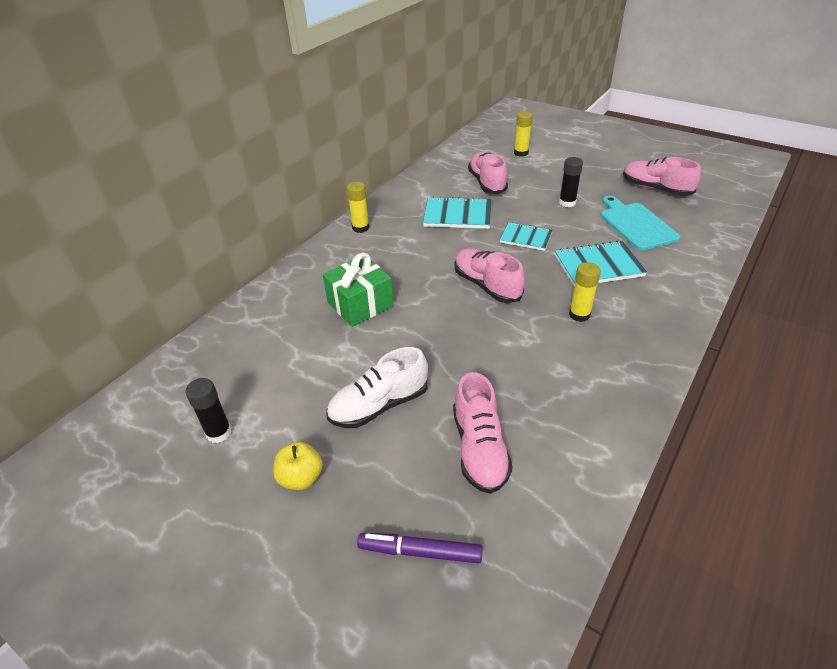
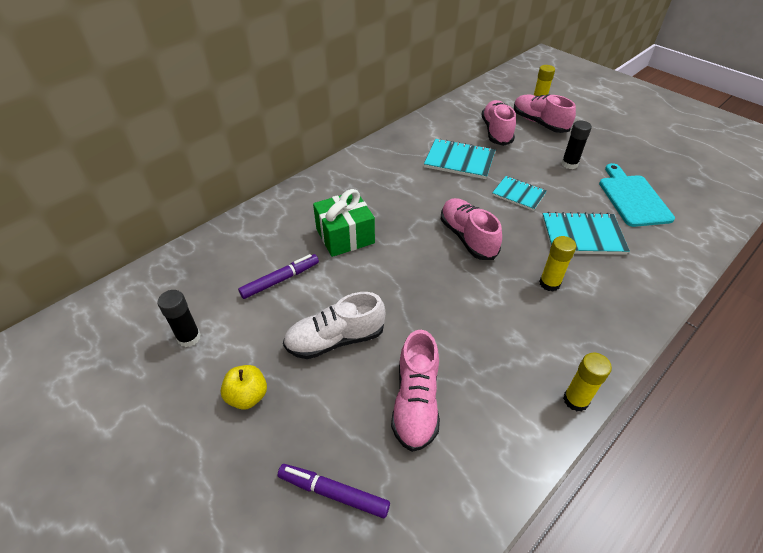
camera: 10 degrees right, 5 degrees up
yellow glue stick [347,182,369,233] -> yellow glue stick moved to [563,353,612,412]
pink shoe [623,157,701,196] -> pink shoe moved to [514,94,576,133]
none -> purple marker [238,254,319,299]

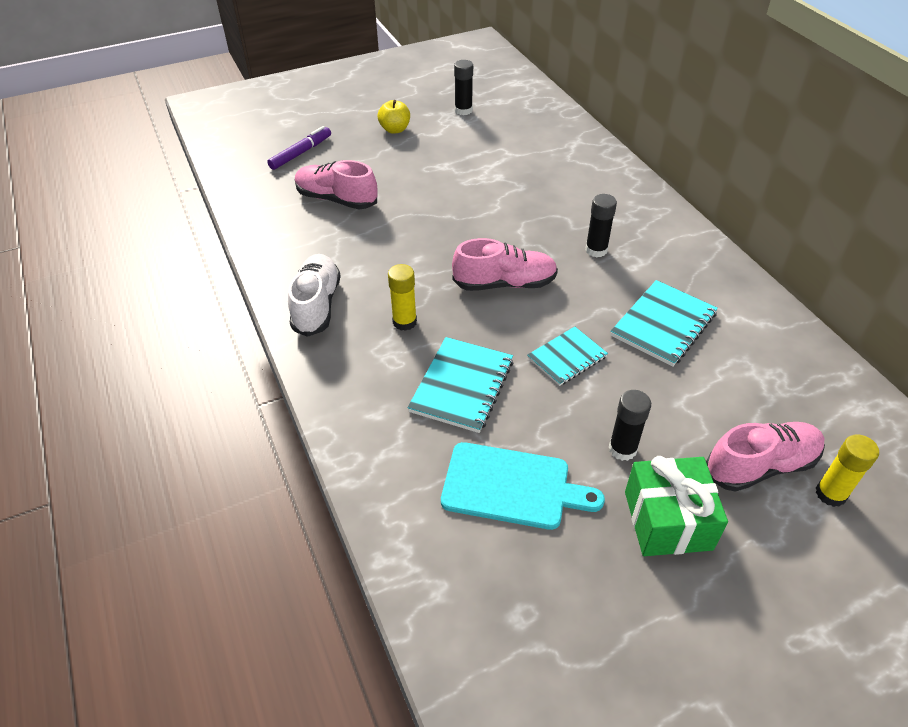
camera: 110 degrees right, 0 degrees up
purple marker [238,254,319,299] -> none
white shoe [283,292,385,359] -> white shoe moved to [288,254,341,337]
green gift [313,189,375,257] -> green gift moved to [625,456,728,556]
pink shoe [481,100,516,146] -> none
yellow glue stick [563,353,612,412] -> none
none -> black glue stick [585,194,617,257]

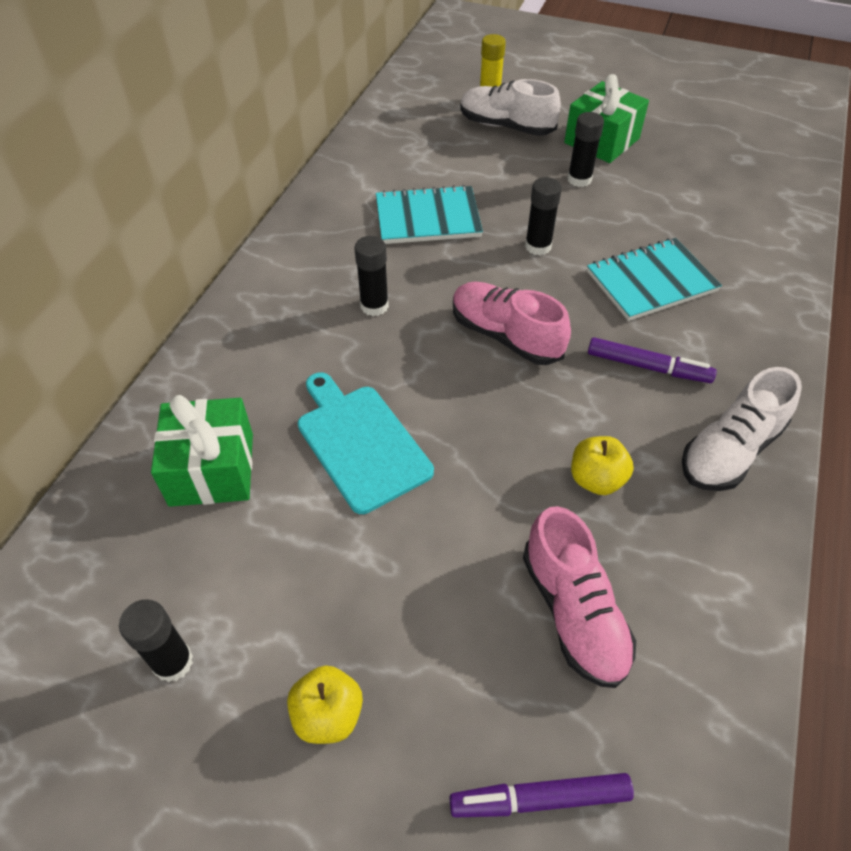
camera: 135 degrees left, 5 degrees up
yellow glue stick [388,264,417,331] -> purple marker [588,337,717,383]
turquoise cutting board [441,442,605,530] -> turquoise cutting board moved to [298,372,434,514]
turquoise notebook [528,327,608,386] -> black glue stick [525,177,562,255]
pink shoe [706,422,825,492] -> white shoe [460,79,561,136]
none -> green gift [151,395,253,507]
none -> yellow apple [571,436,634,495]

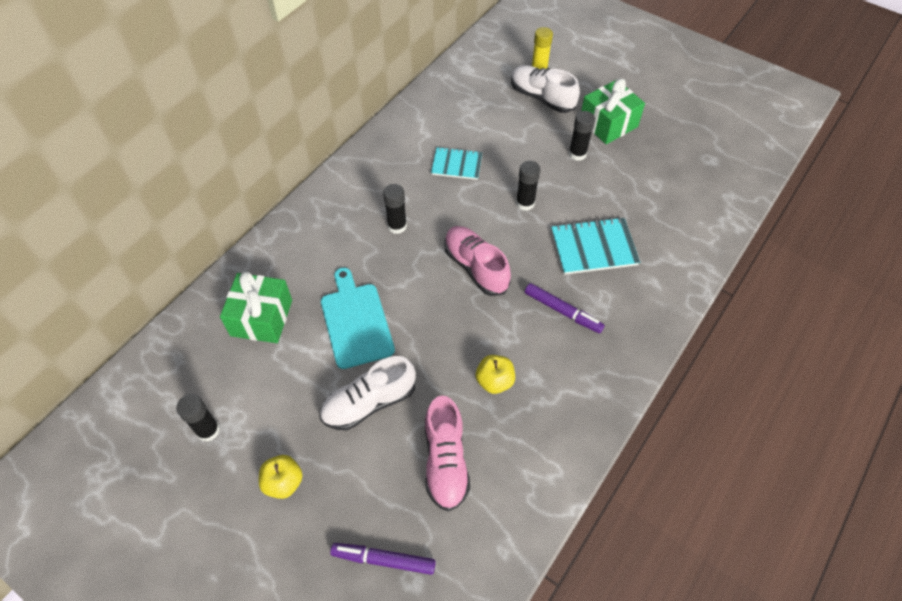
camera: 15 degrees right, 5 degrees up
turquoise notebook [376,185,483,244] -> turquoise notebook [431,147,482,180], size x0.66
white shoe [682,367,802,491] -> white shoe moved to [320,356,416,430]

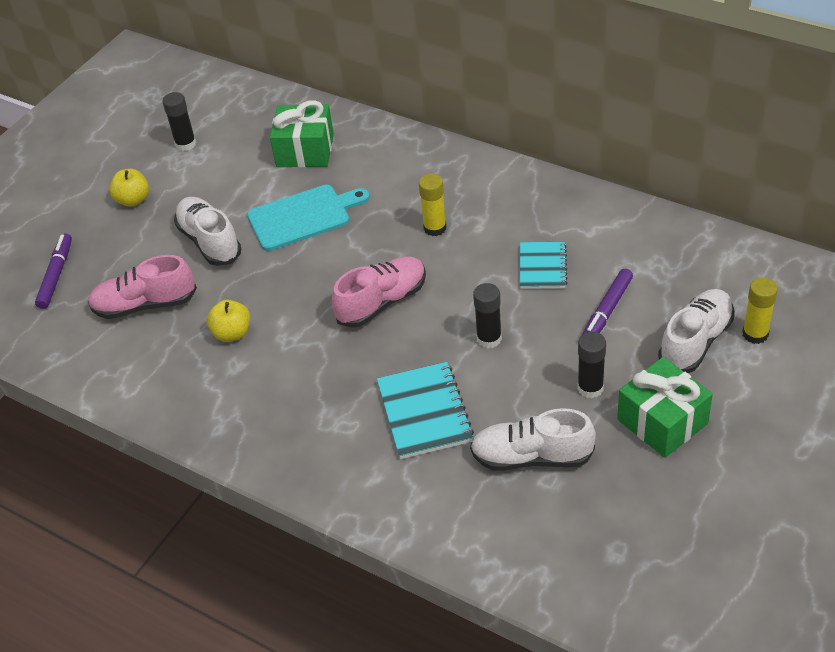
camera: 90 degrees right, 10 degrees down
black glue stick [383,184,407,234] -> yellow glue stick [419,174,447,236]
purple marker [525,283,605,333] -> purple marker moved to [582,269,633,335]
none -> white shoe [470,408,596,471]

